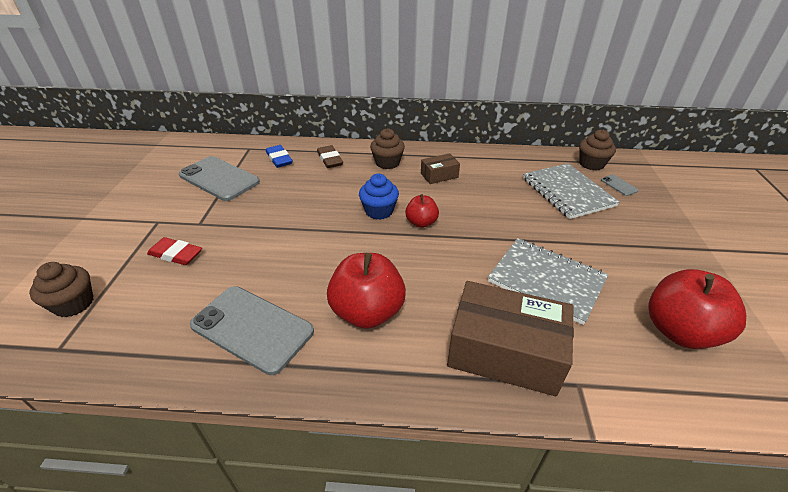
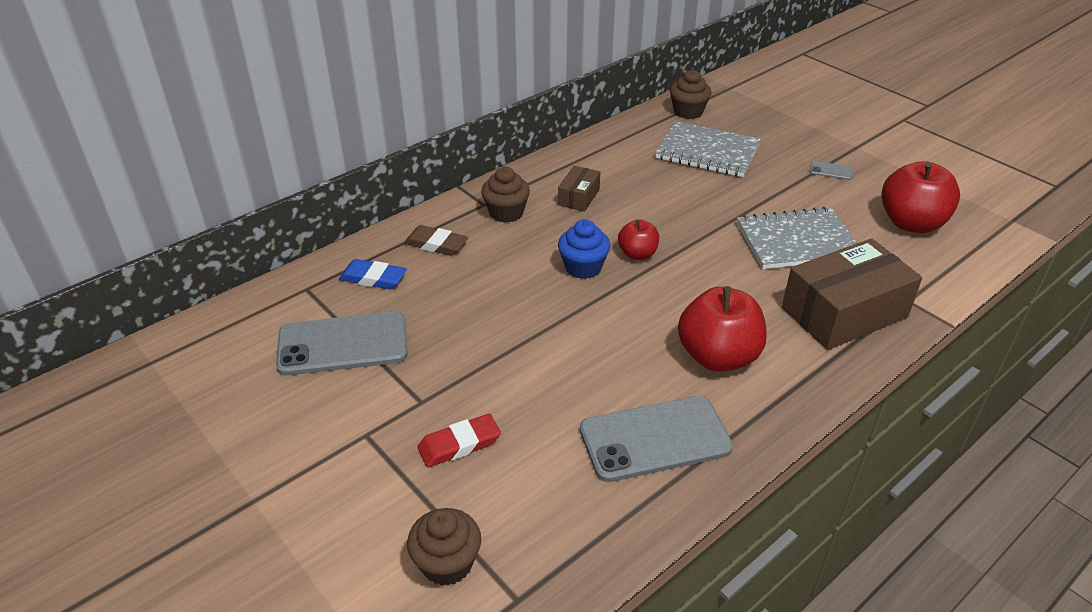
camera: 45 degrees left, 0 degrees up
grey phone [601,175,638,196] -> grey phone moved to [810,161,853,180]

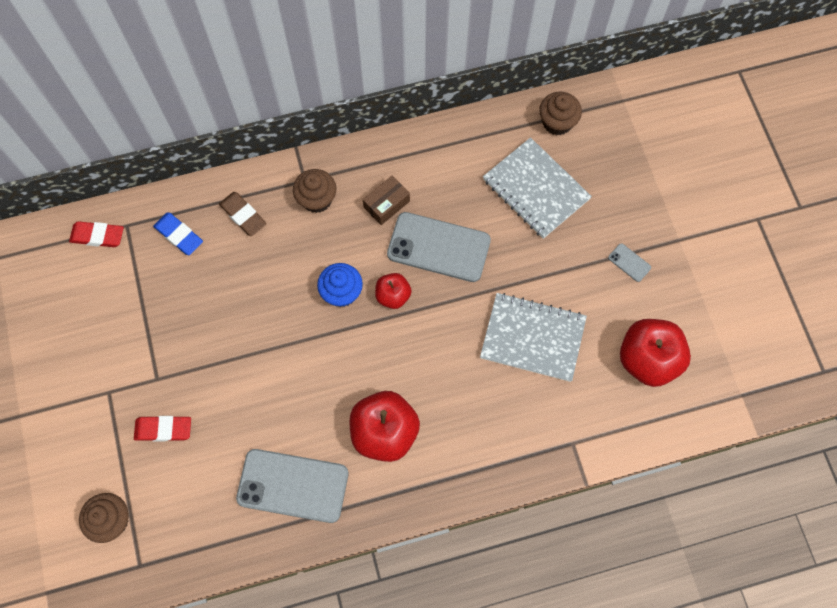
camera: 25 degrees right, 30 degrees up
grey phone [276,312,407,376] -> grey phone moved to [387,212,491,282]
brown box [782,238,922,350] -> none
none -> red eraser [69,221,124,247]

